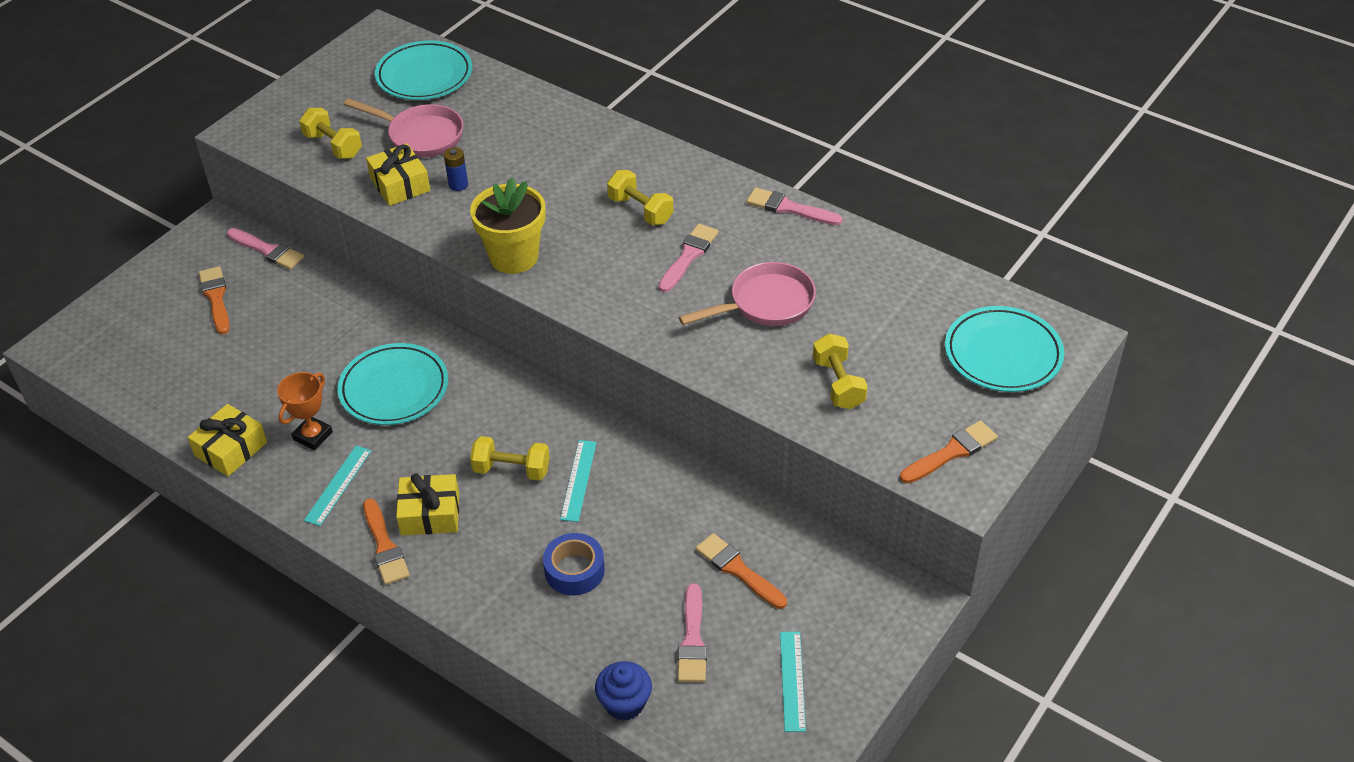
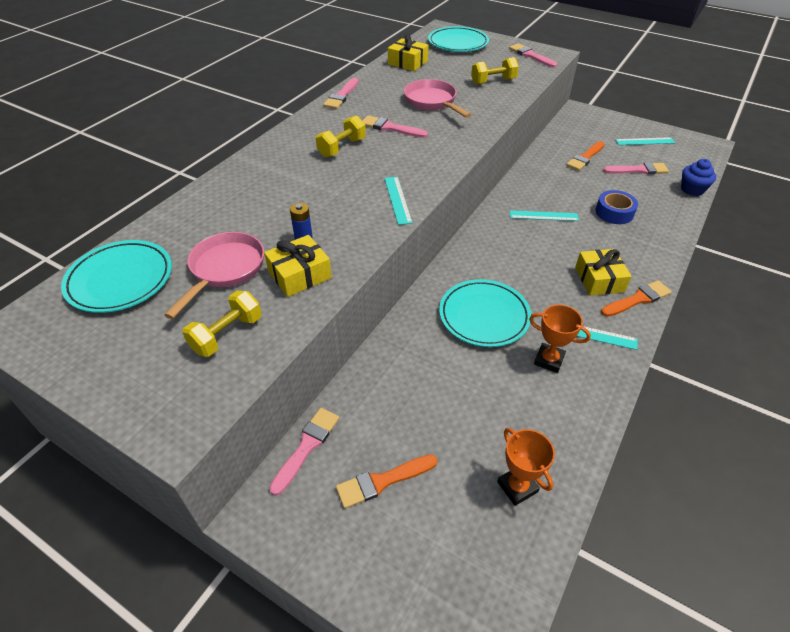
camera: 95 degrees left, 0 degrees up
yellow gift [188,404,267,477] -> yellow gift moved to [388,34,428,71]
yellow flower pot [470,178,545,274] -> turquoise ruler [384,177,413,225]
yellow dumbbell [470,436,550,481] -> none
orange brush [900,421,998,484] -> pink brush [509,43,557,68]
none -> orange trophy [497,428,555,506]

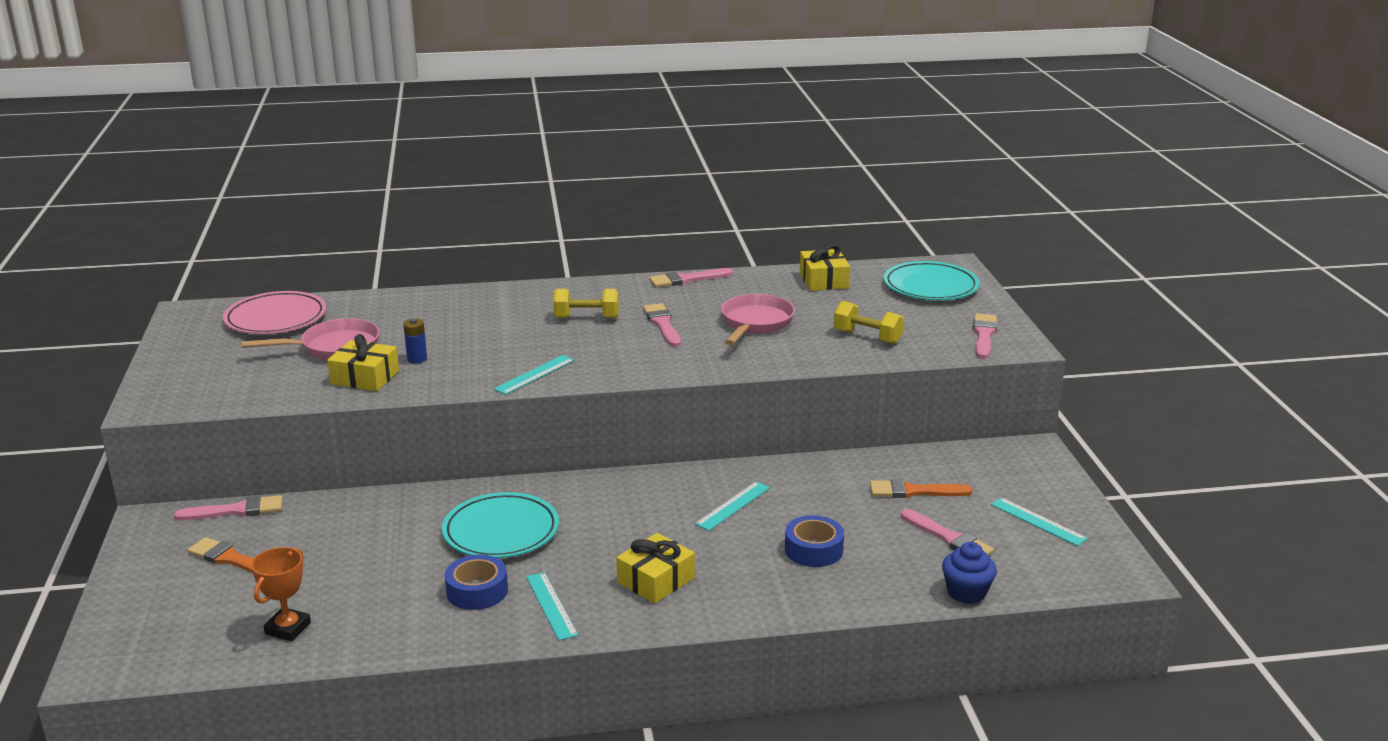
camera: 50 degrees right, 20 degrees down
turquoise plate [61,240,172,313] -> pink plate [223,291,326,334]
yellow dumbbell [182,291,262,357] -> none
turquoise ruler [510,210,579,221] -> turquoise ruler turned 75 degrees clockwise [695,482,770,531]
orange trophy [529,305,591,373] -> blue tape [445,555,508,610]
orange brush [601,280,672,317] -> none

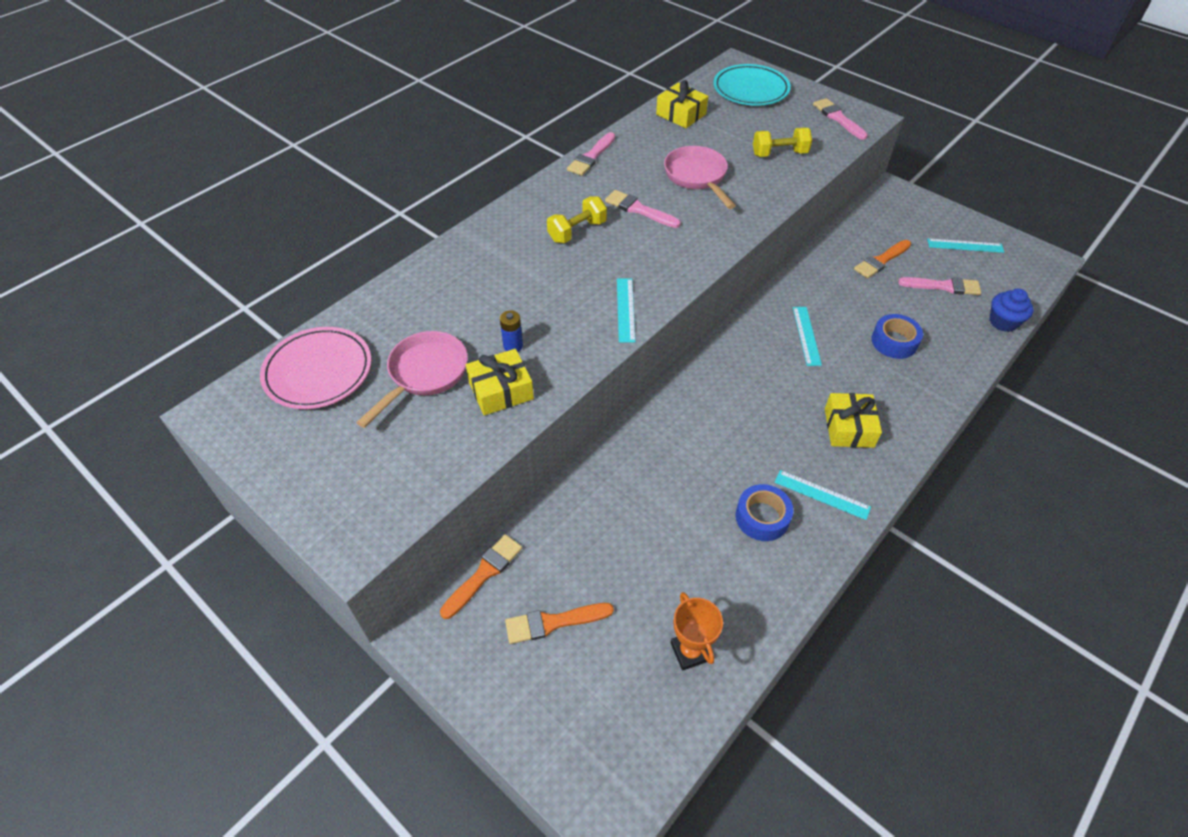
camera: 40 degrees left, 25 degrees up
pink brush [174,495,283,520] -> orange brush [440,534,522,619]
turquoise plate [442,492,559,558] -> none

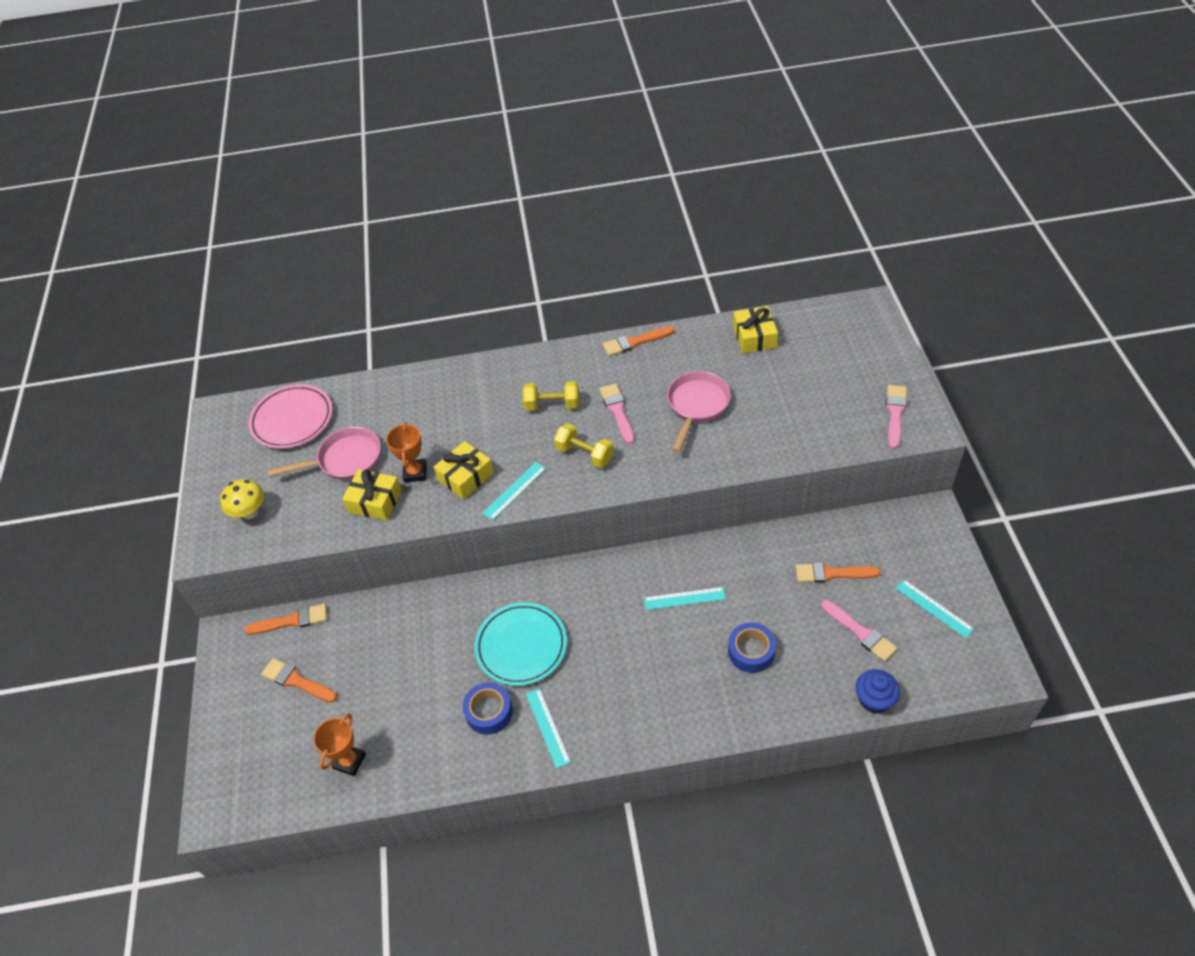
camera: 45 degrees right, 0 degrees up
blue battery [500,310,523,352] -> orange trophy [386,422,427,483]
pink brush [567,132,615,176] -> orange brush [603,326,675,356]
turquoise plate [713,64,791,106] -> turquoise plate moved to [474,602,567,686]
yellow dumbbell [753,128,812,157] -> yellow dumbbell moved to [554,423,614,468]
turquoise ruler [793,307,822,366] -> turquoise ruler turned 45 degrees clockwise [644,587,726,610]
yellow gift [825,393,882,448] -> yellow gift moved to [434,441,494,499]
none -> yellow mushroom [220,479,264,519]

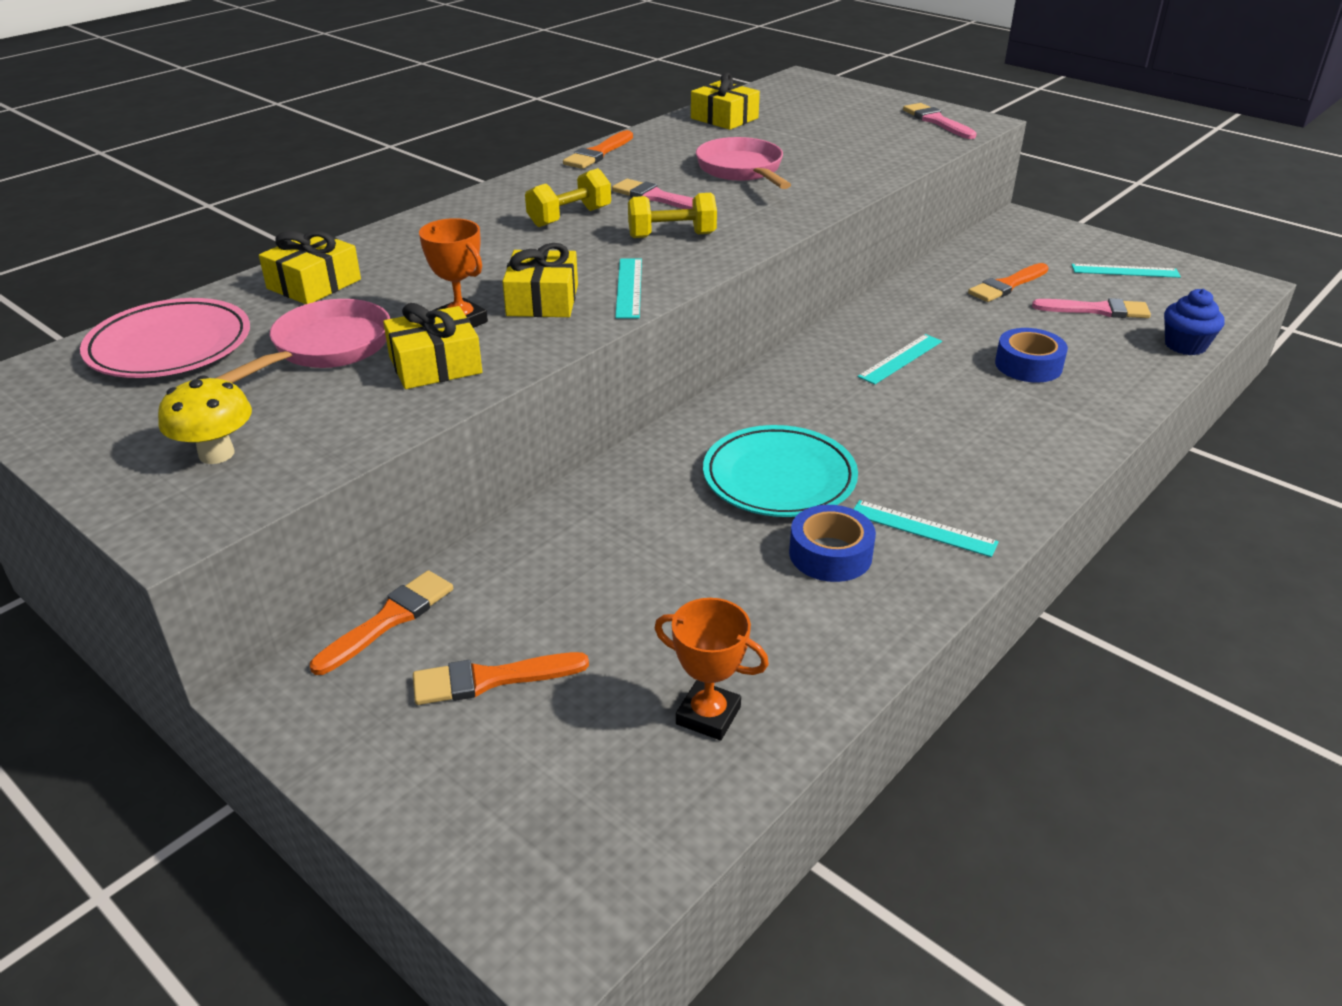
camera: 45 degrees left, 15 degrees down
orange trophy [313,713,366,776] -> orange trophy turned 45 degrees counterclockwise [654,598,769,740]
none -> yellow gift [259,231,361,304]

